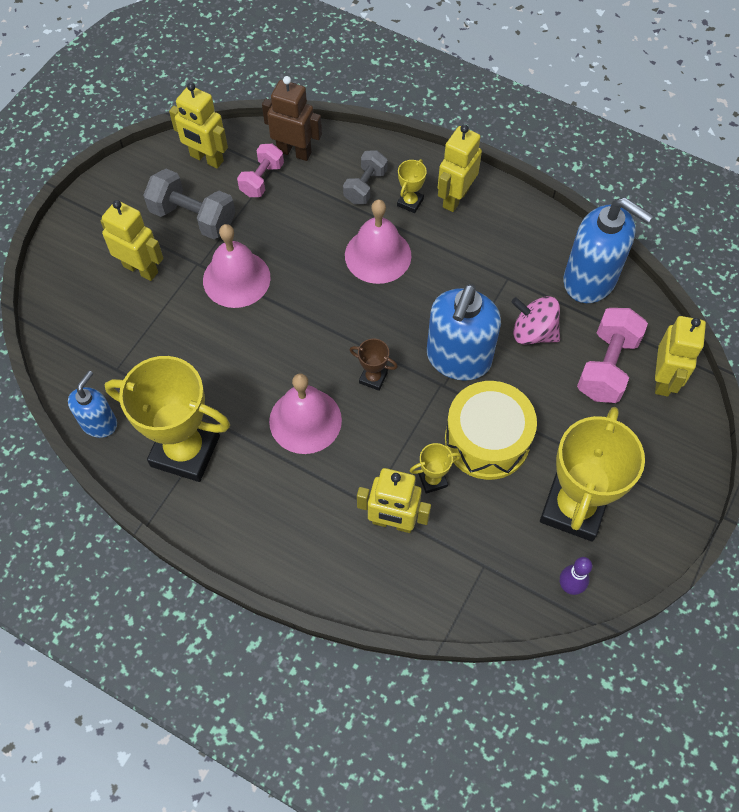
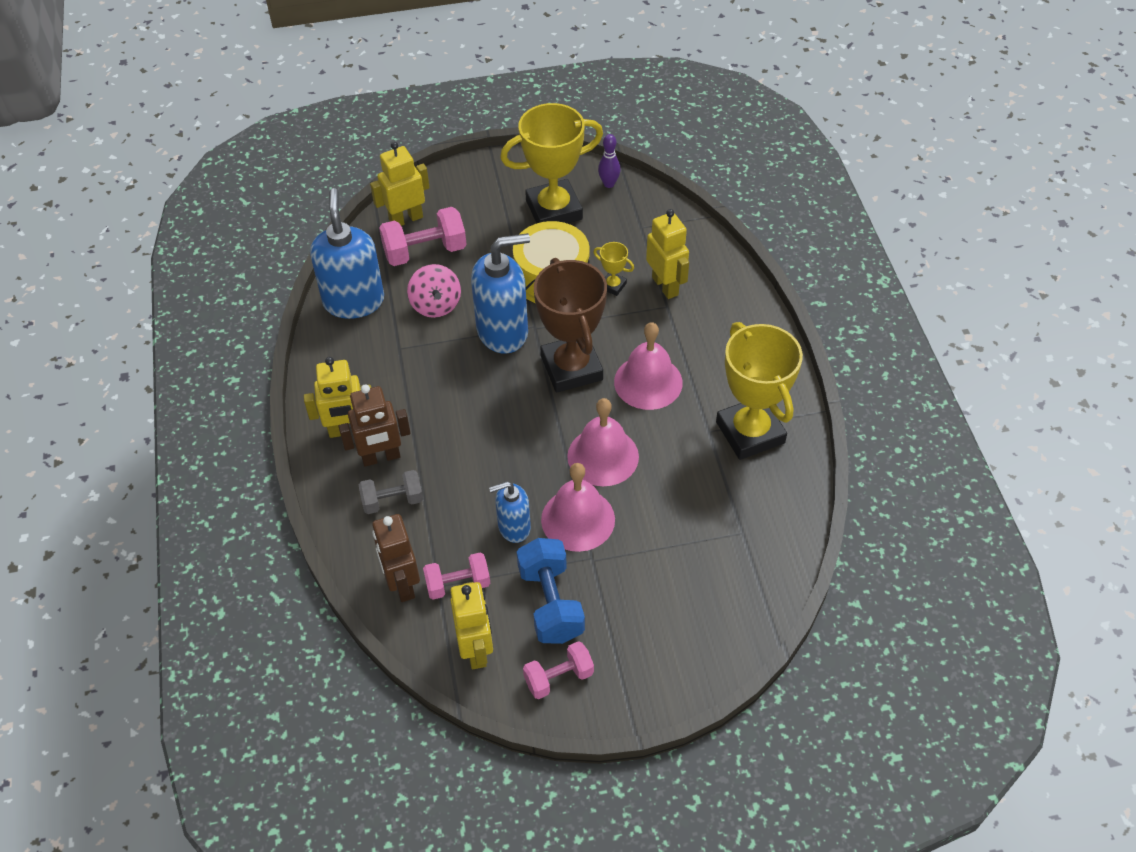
camera: 130 degrees left, 10 degrees down
blue soap dispenser [68,371,117,438] -> blue soap dispenser moved to [489,481,531,543]
yellow robot [100,200,164,281] -> none
grey dumbbell [143,169,236,239] -> blue dumbbell [517,538,585,644]
pink bell [345,200,411,284] -> pink bell moved to [567,398,639,486]
brown trophy [350,339,398,391] -> brown trophy [534,258,607,393], size x2.36
yellow trophy [397,159,427,213] -> brown robot [338,384,411,467]
none -> pink dumbbell [523,641,594,699]

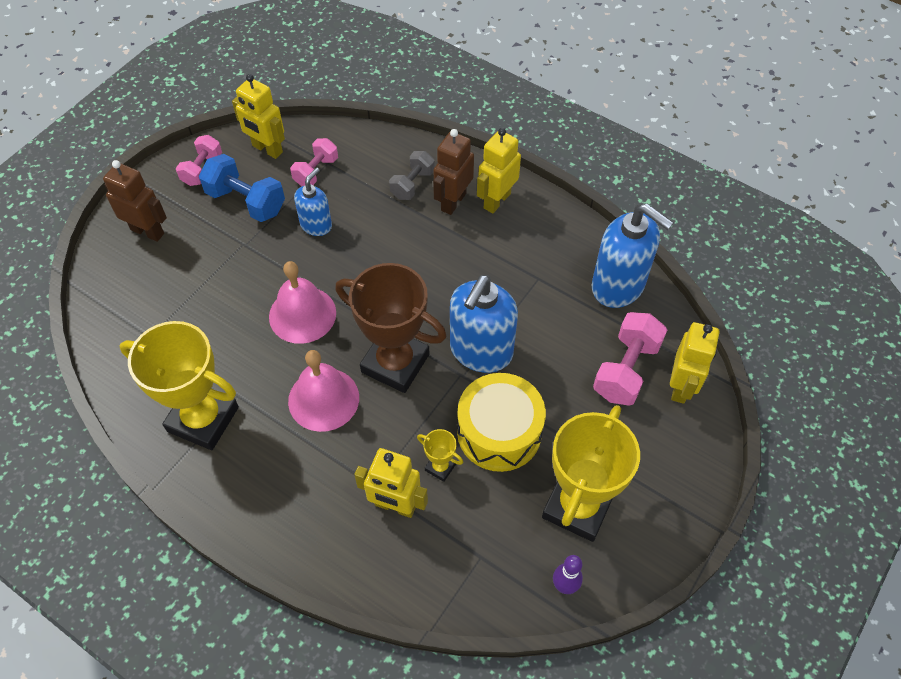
camera: 135 degrees right, 5 degrees up
brown robot [372,514,420,602] -> brown robot moved to [103,160,167,242]
pink spinning top [407,264,461,318] -> none
pink bell [541,463,615,552] -> none
yellow trophy [593,242,634,296] -> yellow trophy turned 45 degrees clockwise [417,429,463,482]

